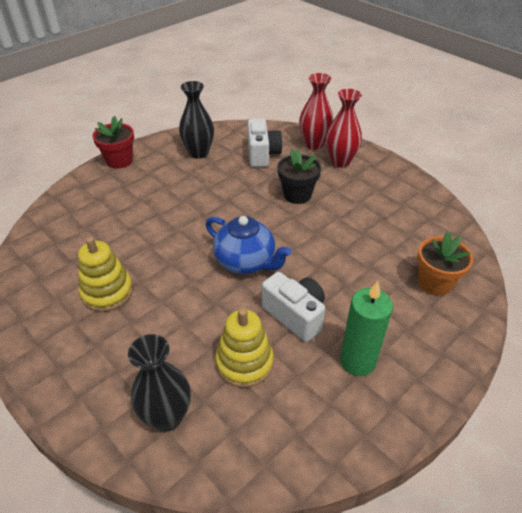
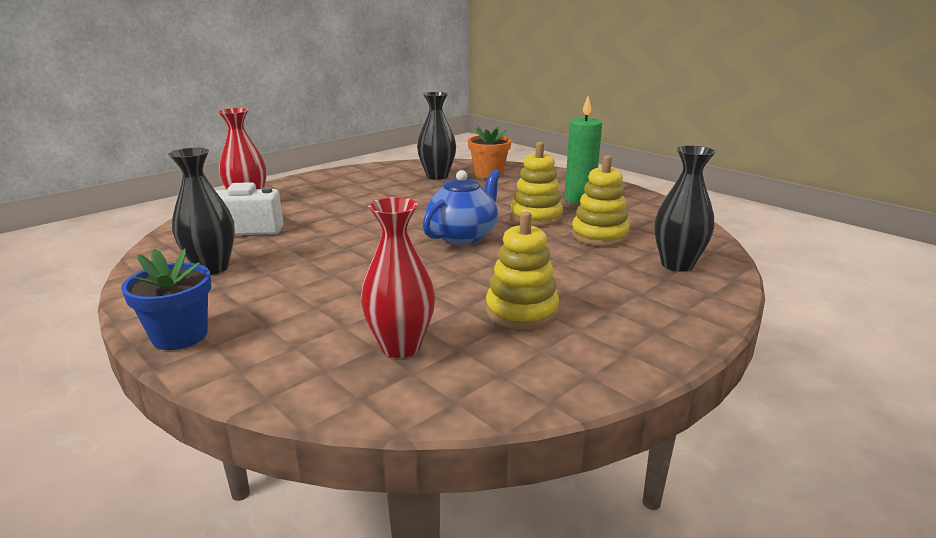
camera: 90 degrees left, 20 degrees down
red flower pot [92,116,134,169] -> blue flower pot [121,249,211,350]
white camera [262,272,325,342] -> yellow stacking toy [510,142,563,226]
black flower pot [277,149,321,204] -> none
red vase [326,89,362,167] -> red vase moved to [361,197,435,358]
none -> black vase [417,92,456,180]

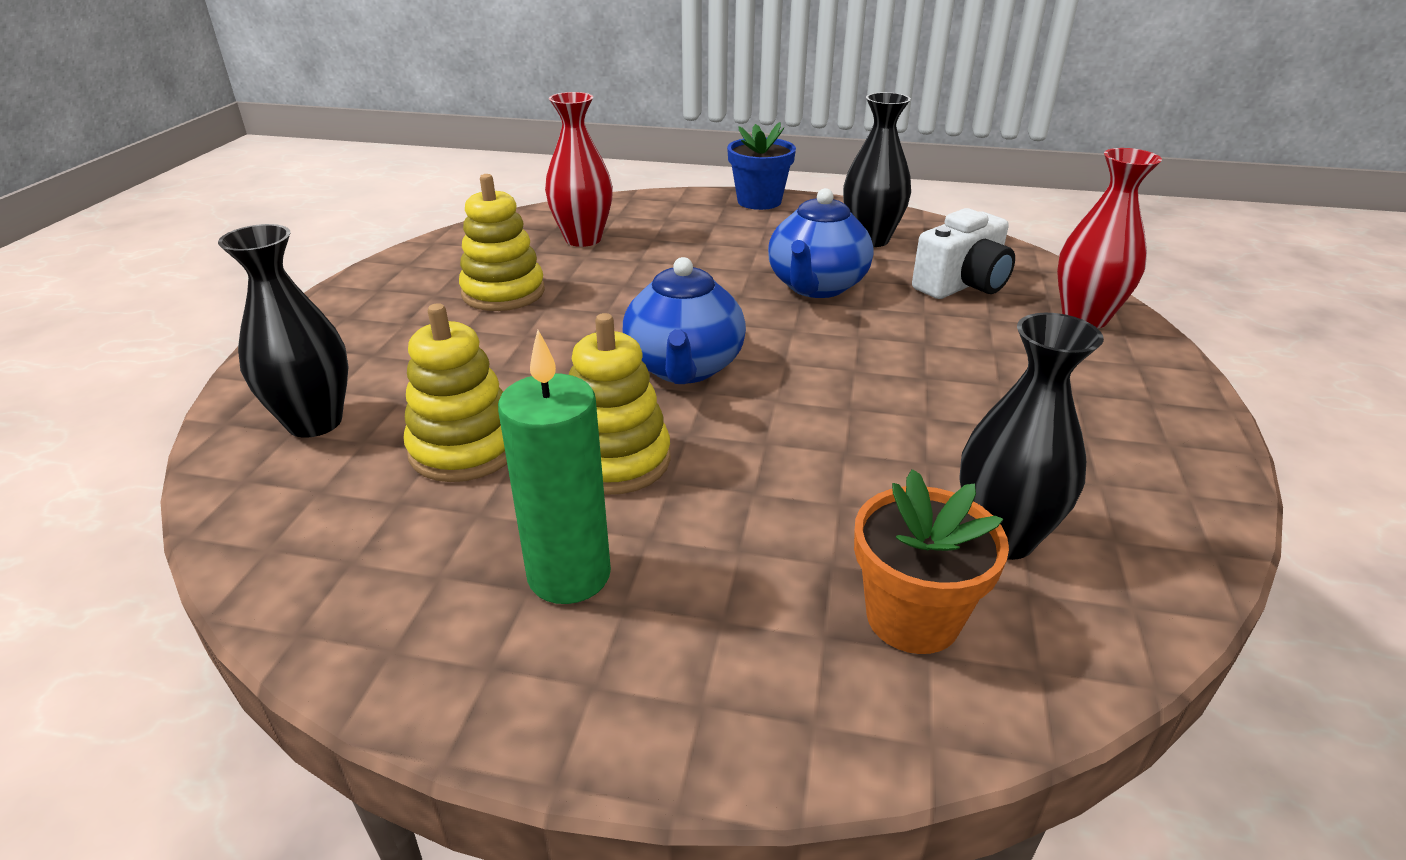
camera: 145 degrees right, 10 degrees up
none -> blue teapot [768,188,874,298]

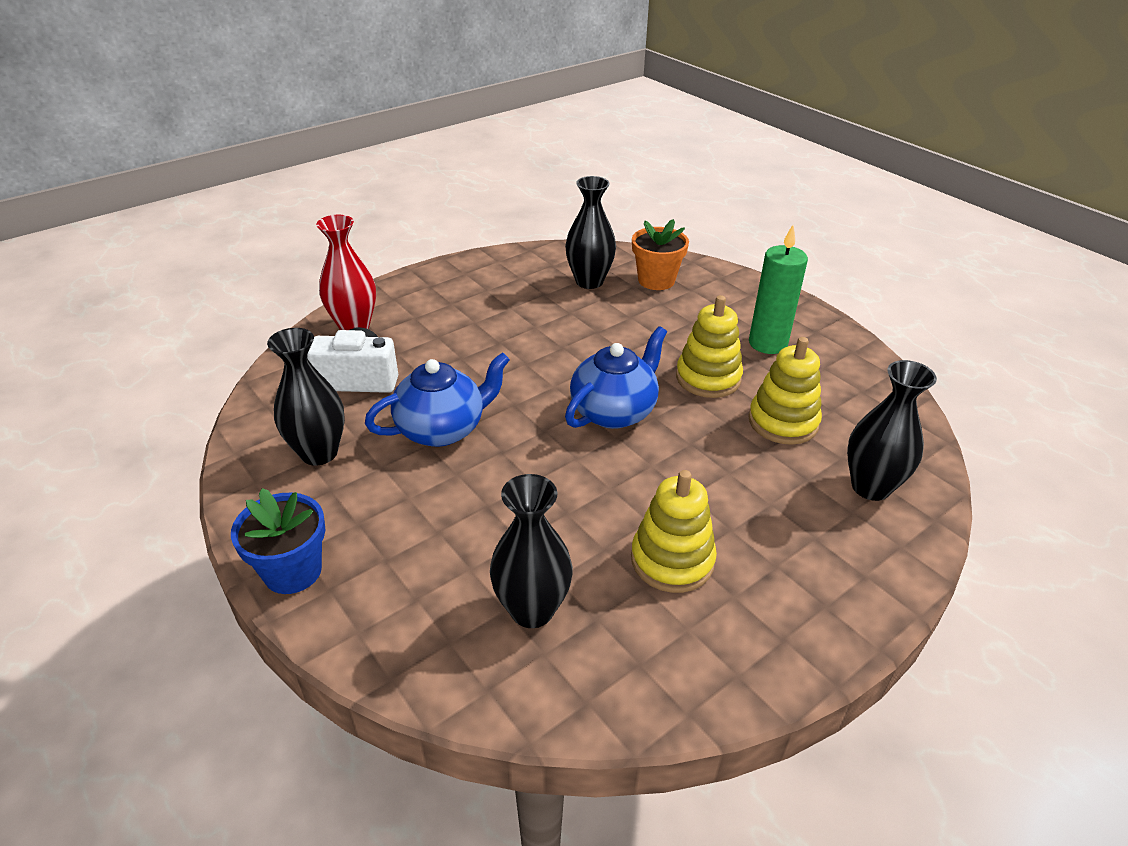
camera: 140 degrees left, 5 degrees up
red vase [545,92,613,247] -> black vase [490,474,573,628]

